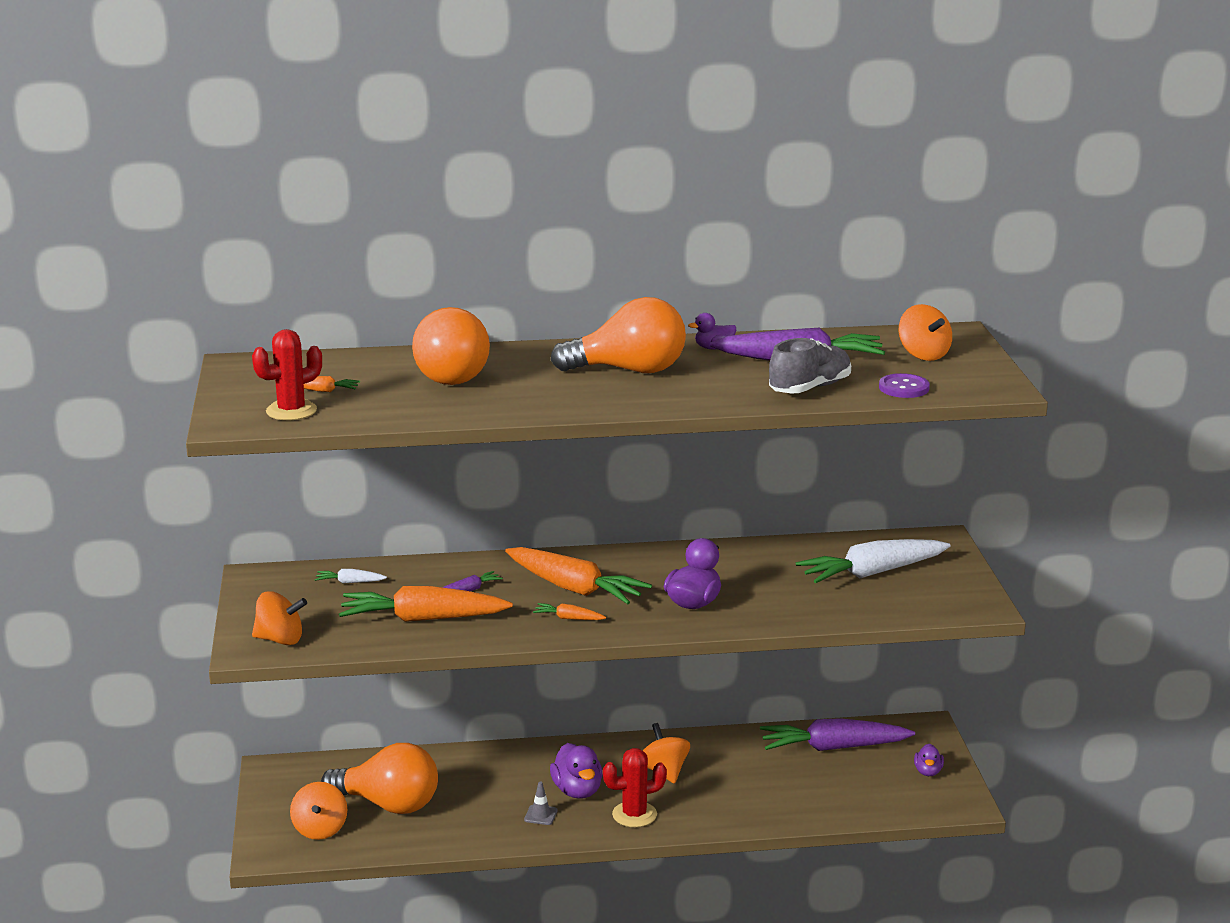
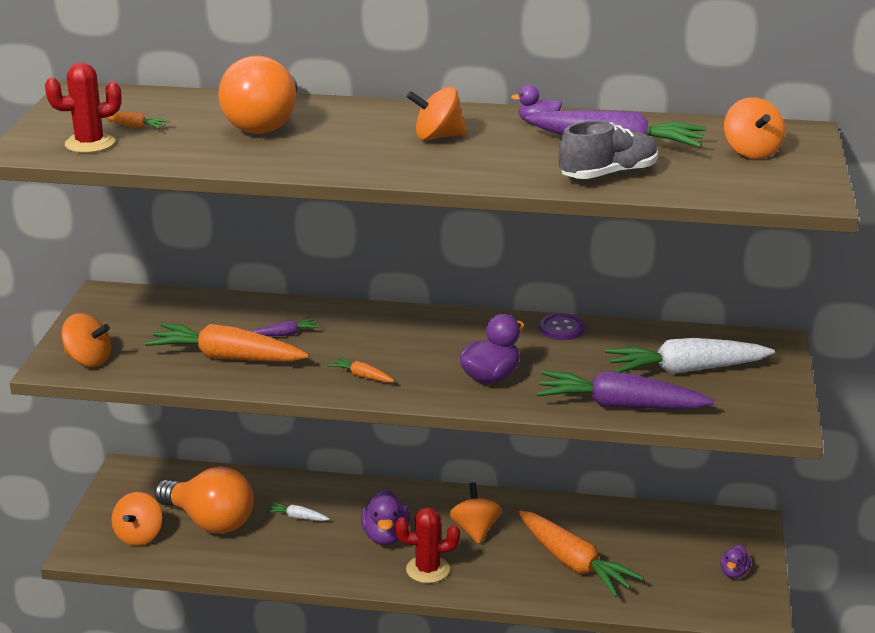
camera: 15 degrees right, 5 degrees up
white carrot [315,569,387,583] -> white carrot moved to [266,502,329,521]
orange carrot [505,547,652,604] -> orange carrot moved to [518,510,644,597]
grey traffic cone [524,782,558,825] -> none
orange light bulb [551,297,686,373] -> orange spinning top [407,87,467,141]
purple carrot [760,718,915,751] -> purple carrot moved to [536,370,715,409]
purple button [879,373,930,398] -> purple button moved to [540,313,585,340]

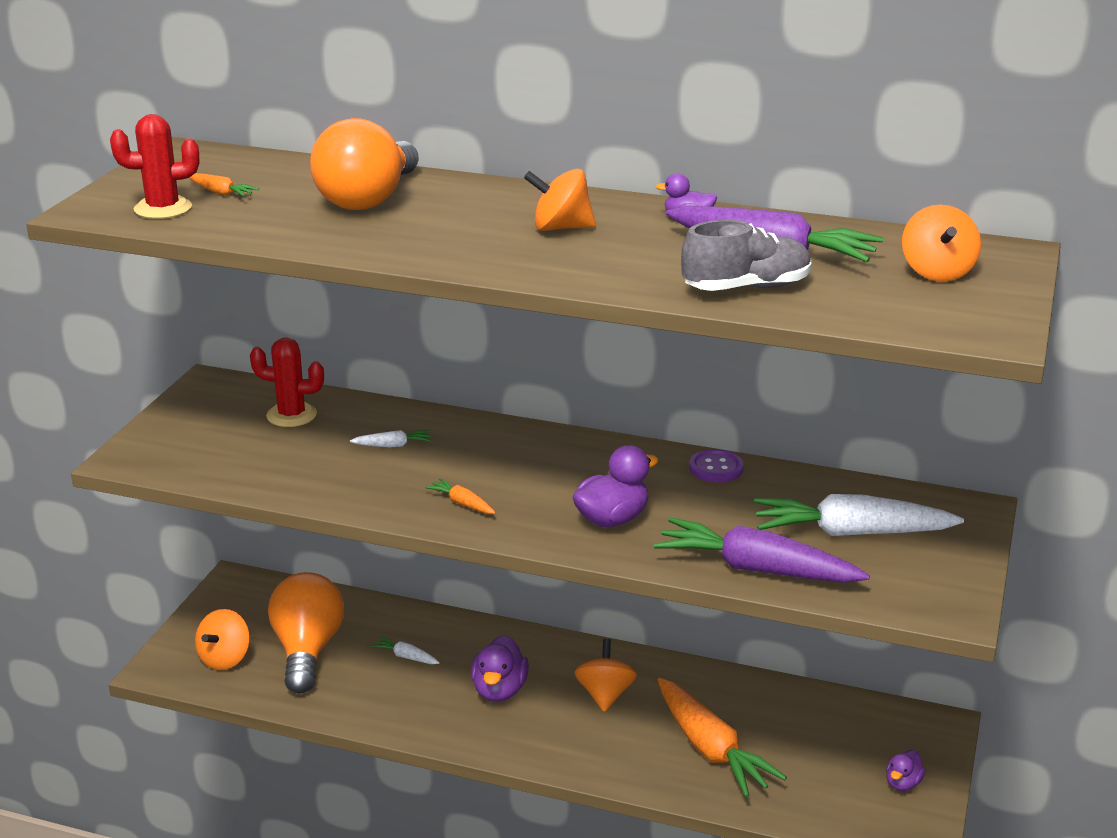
camera: 10 degrees right, 0 degrees up
orange spinning top [61,313,111,367] -> none
orange carrot [145,323,309,362] -> none
orange light bulb [154,466,254,534] -> orange light bulb turned 135 degrees counterclockwise [268,572,344,694]
purple carrot [252,318,320,336] -> white carrot [350,430,432,448]
red cactus [395,507,460,583] -> red cactus moved to [250,337,324,427]

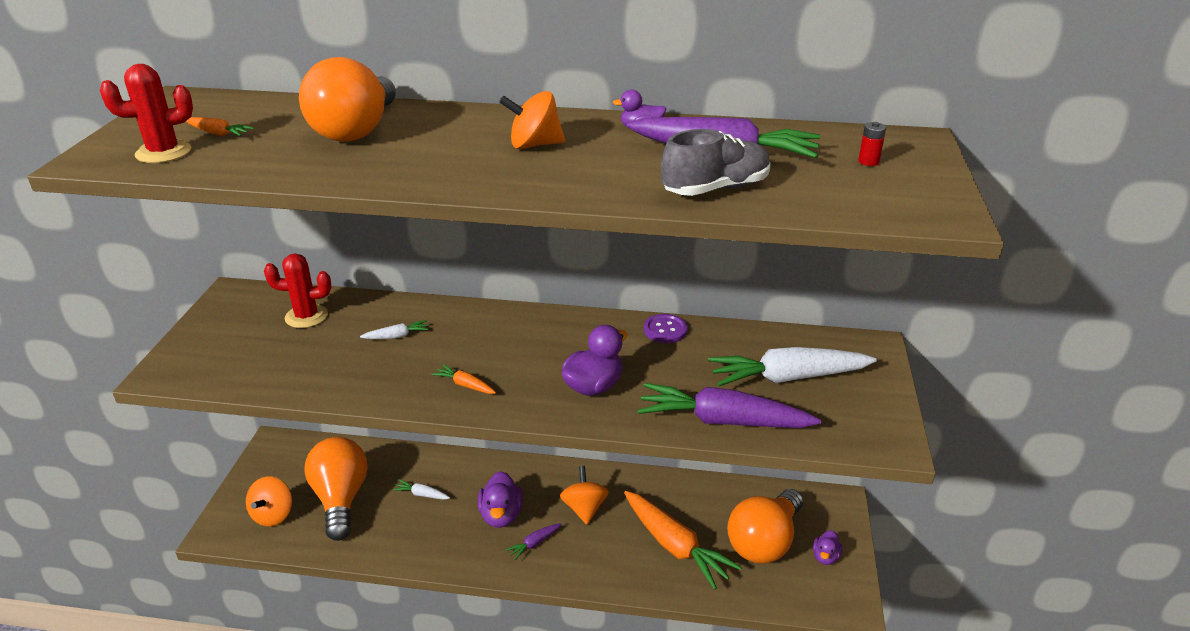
camera: 10 degrees left, 5 degrees up
orange spinning top [902,205,981,282] -> red battery [858,122,886,166]
none -> purple carrot [506,523,562,560]
none -> orange light bulb [727,489,803,564]

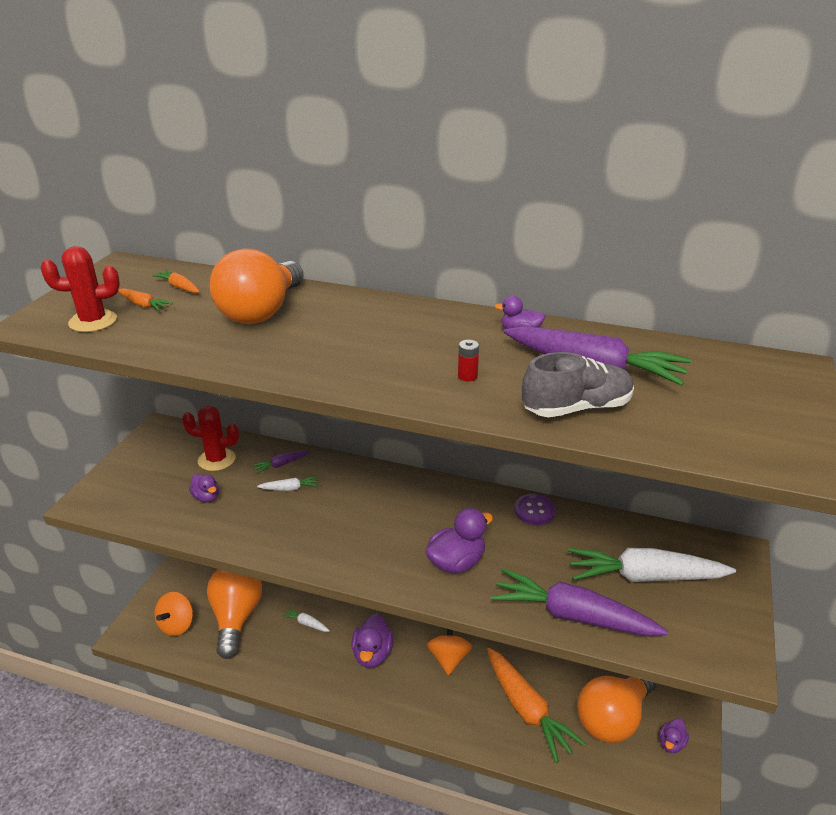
camera: 10 degrees right, 0 degrees up
orange carrot [432,364,496,394] -> orange carrot moved to [152,270,200,293]
orange spinning top [499,91,565,149] -> none
purple carrot [506,523,562,560] -> purple carrot moved to [252,451,310,474]
red battery [858,122,886,166] -> red battery moved to [458,340,479,381]
none -> purple duck [189,474,219,502]

